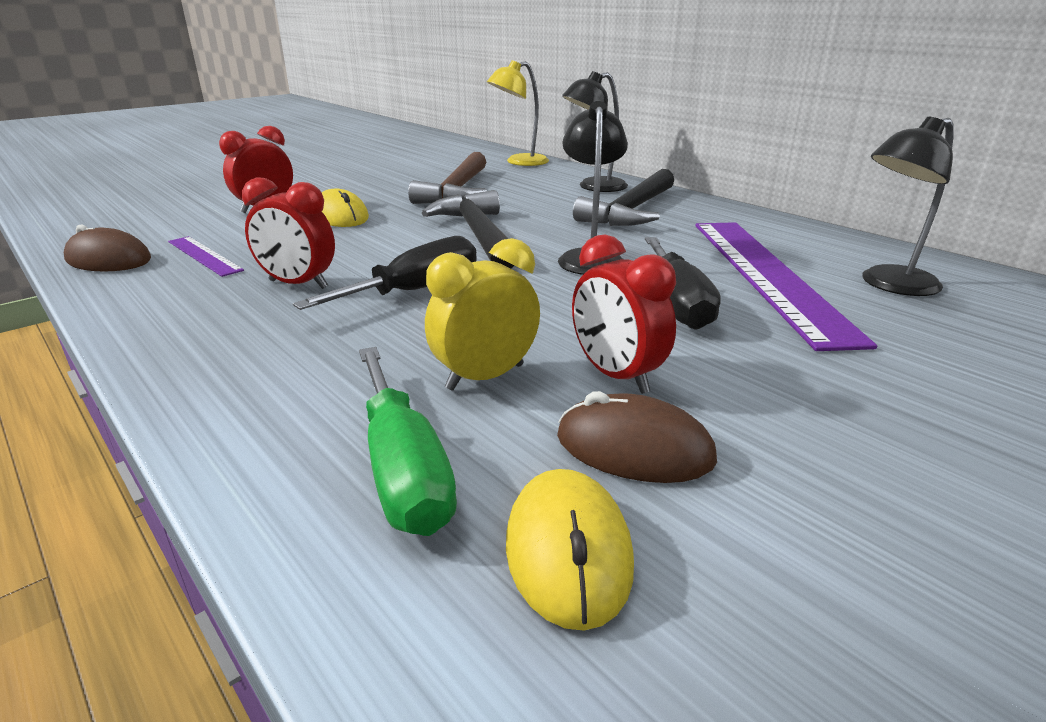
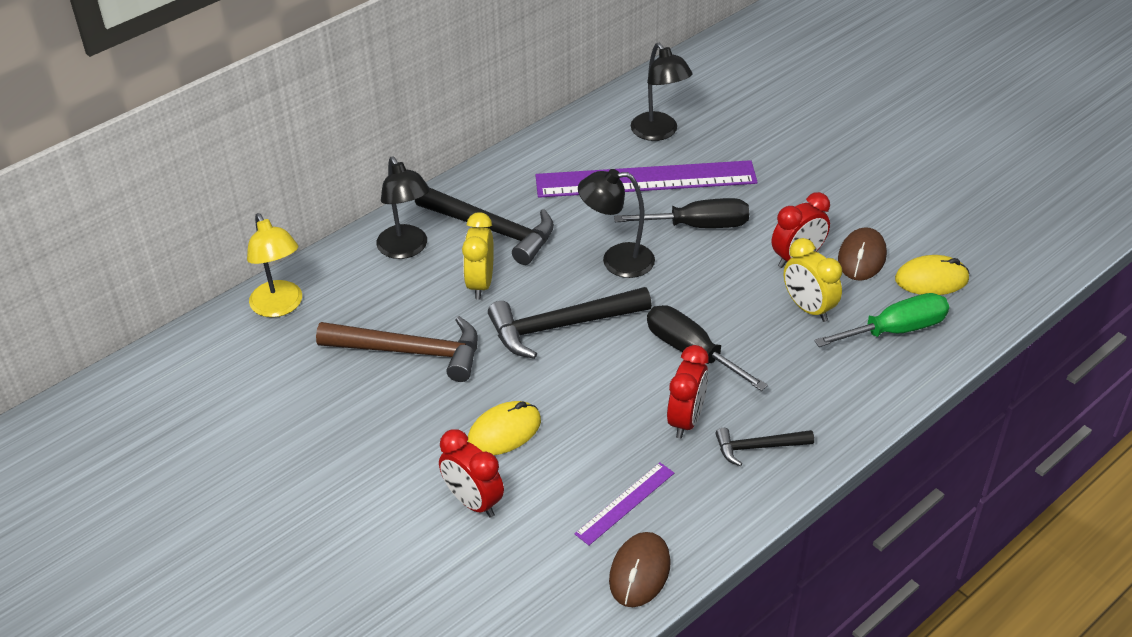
camera: 90 degrees left, 15 degrees up
none -> yellow clock [462,212,494,300]
none -> black hammer [715,428,814,466]

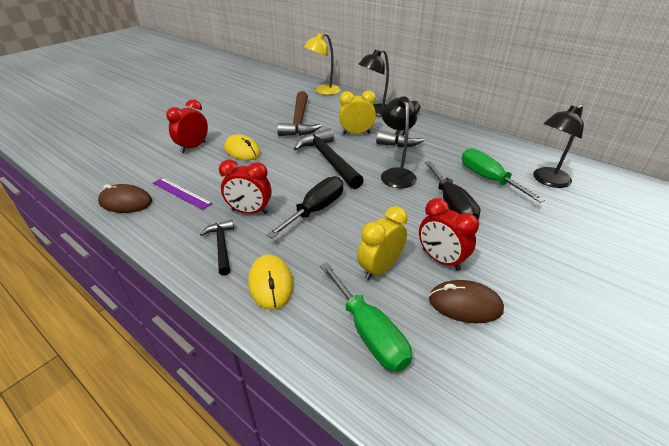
camera: 80 degrees right, 5 degrees down
purple ruler [535,160,758,198] -> green screwdriver [462,148,545,203]
yellow mouse [895,255,969,295] -> yellow mouse moved to [248,255,294,310]

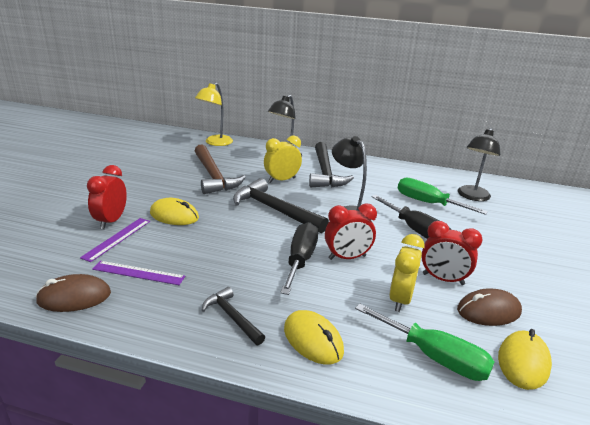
camera: 25 degrees left, 10 degrees down
red clock [219,160,272,214] -> red clock moved to [325,203,377,260]
none -> purple ruler [80,218,150,262]
none -> yellow mouse [498,329,552,390]

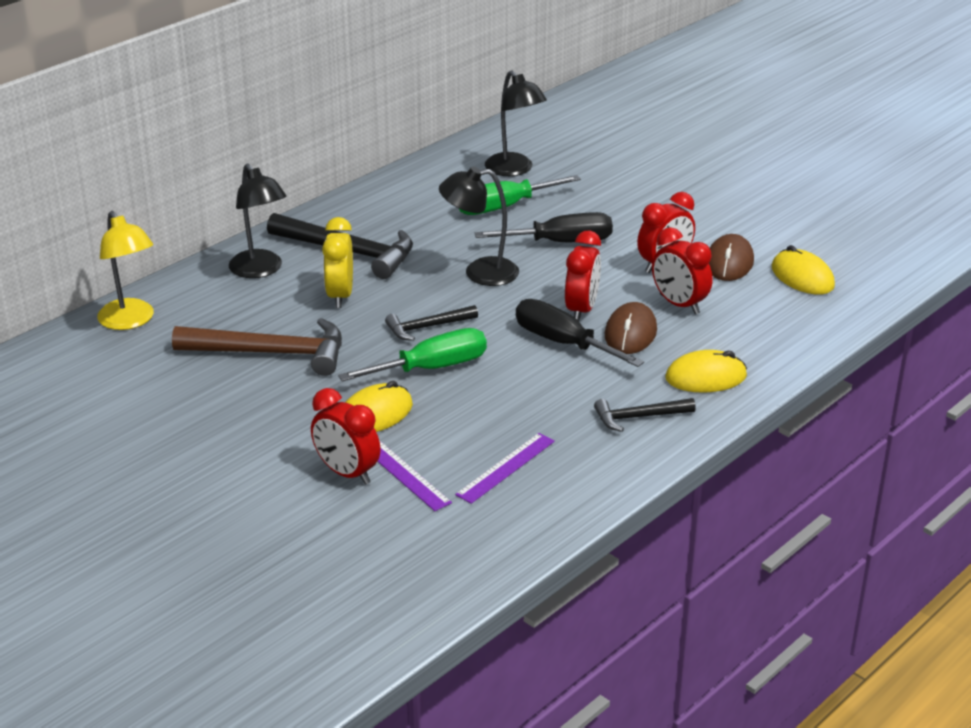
camera: 60 degrees left, 5 degrees up
brown mouse [36,274,111,312] -> brown mouse moved to [605,302,657,354]
black hammer [233,178,329,233] -> black hammer [385,305,478,341], size x0.55
green screwdriver [355,303,495,381] -> green screwdriver moved to [338,328,487,382]
yellow clock [389,234,425,312] -> red clock [652,227,713,314]

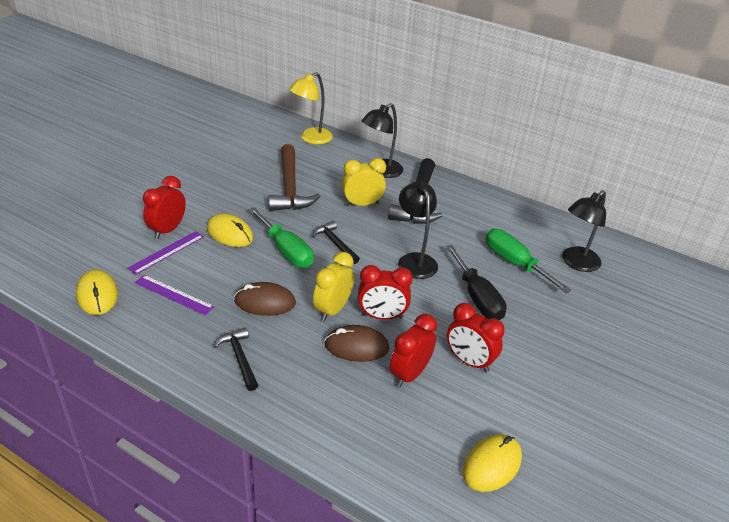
camera: 75 degrees right, 5 degrees up
black screwdriver [516,299,644,367] -> yellow clock [313,252,354,321]
yellow mouse [665,350,747,393] -> yellow mouse moved to [76,269,118,315]
brown mouse [709,234,754,281] -> brown mouse moved to [234,282,296,316]

